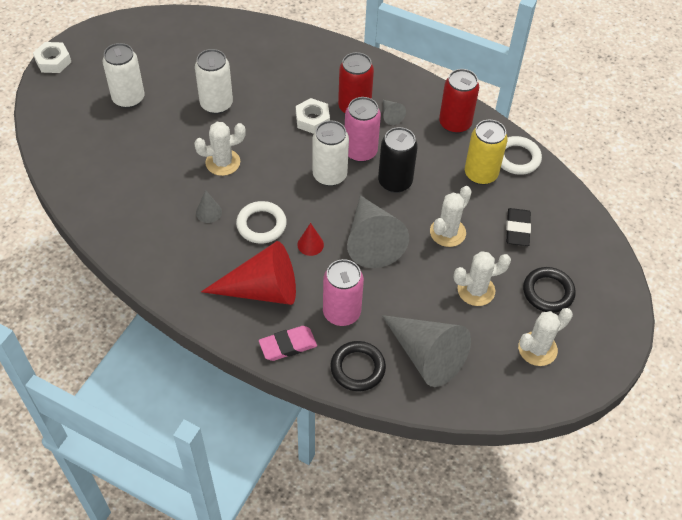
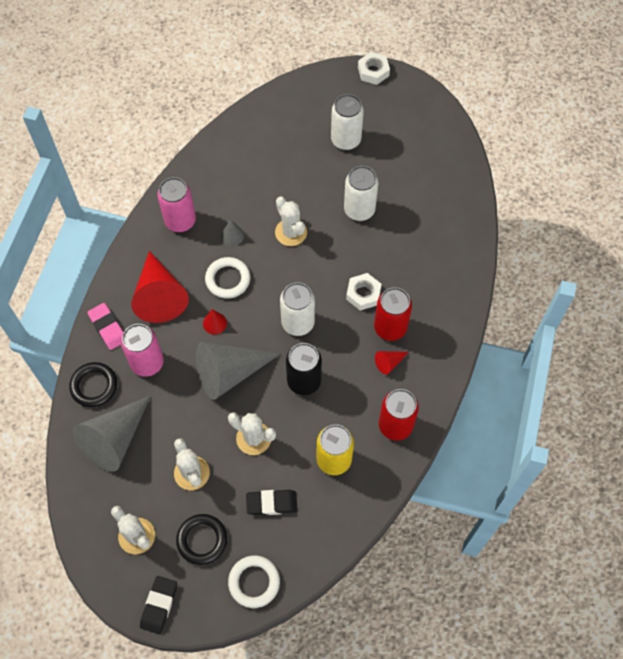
camera: 80 degrees right, 10 degrees up
pink can [345,97,381,162] -> pink can moved to [157,177,196,232]
grey cone [383,100,406,125] -> red cone [375,351,409,375]
white ring [501,136,542,175] -> white ring moved to [228,555,280,608]
none -> black eraser [140,576,177,634]

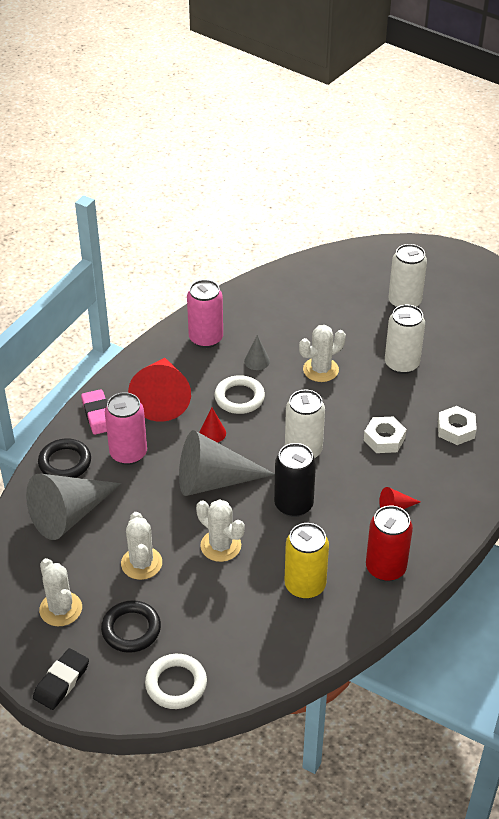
camera: 15 degrees right, 20 degrees down
black eraser [246,490,298,515] -> none
white cactus [275,196,307,246] -> white cactus turned 75 degrees clockwise [299,325,346,382]
white nut [358,52,390,85] -> white nut moved to [438,406,477,445]
red can [374,287,412,341] -> none

